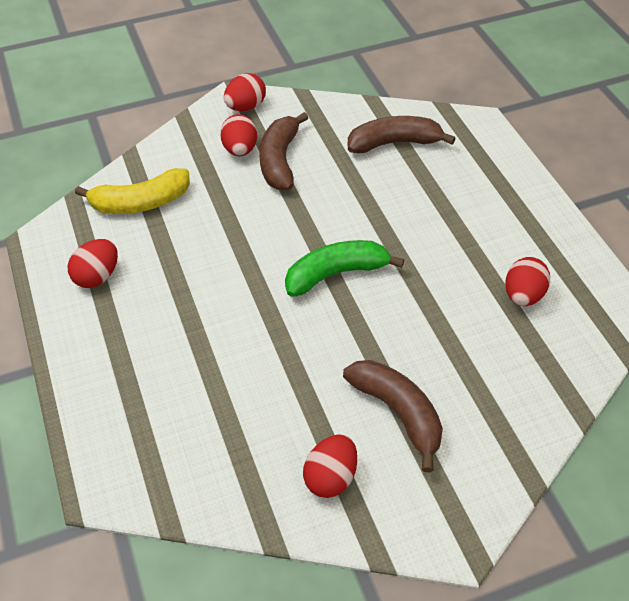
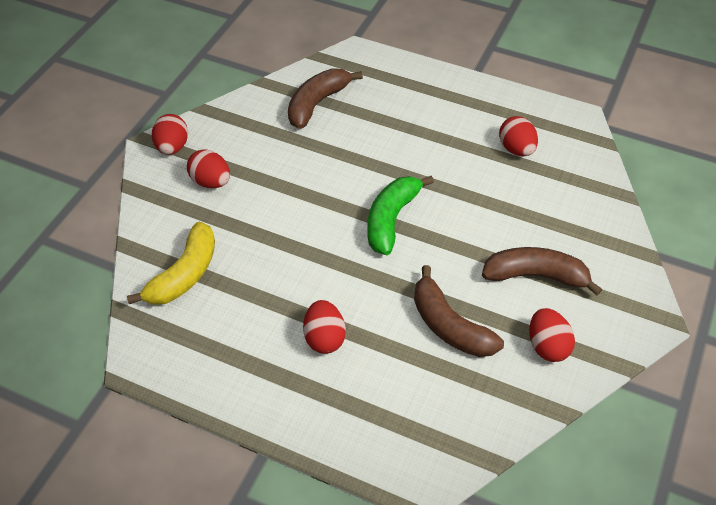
camera: 45 degrees left, 0 degrees up
red egg [67,239,118,288] -> red egg moved to [303,300,346,354]
brown banana [259,112,308,190] -> brown banana moved to [414,265,504,357]

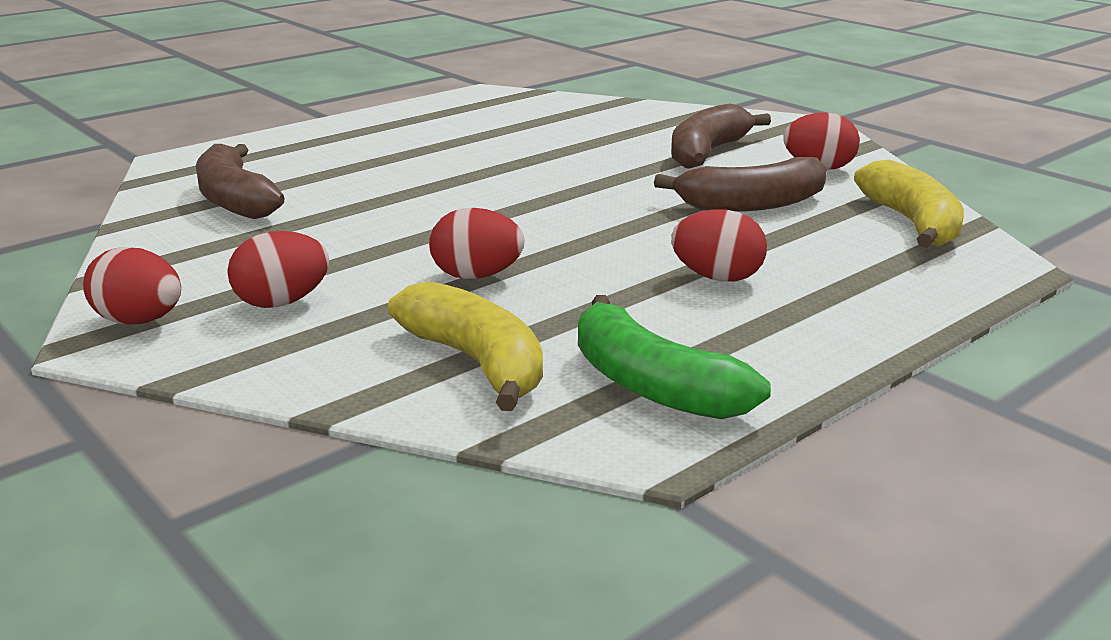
camera: 65 degrees left, 25 degrees down
green banana [367,176,434,255] -> green banana moved to [578,295,771,419]
red egg [499,116,538,156] -> red egg moved to [429,208,524,279]
none -> yellow banana [854,160,964,248]

